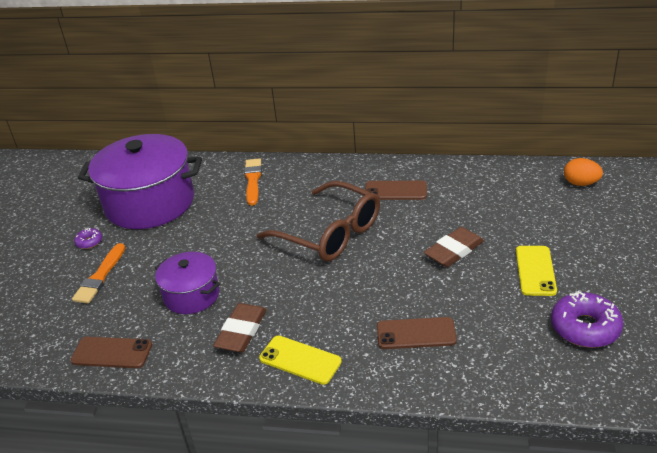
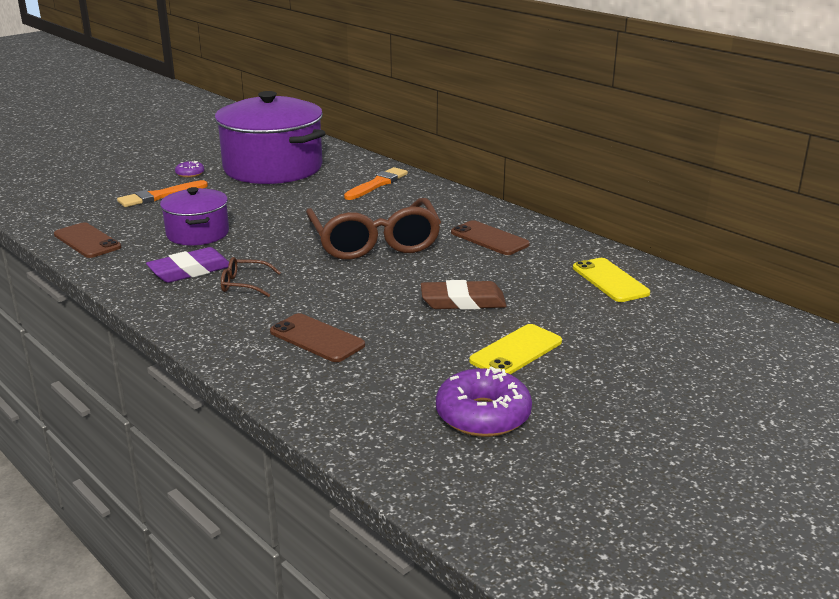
camera: 35 degrees right, 10 degrees down
brown eraser [213,303,267,352] -> purple eraser [146,247,229,283]
yellow phone [259,336,342,385] -> yellow phone moved to [573,258,650,302]
orange egg [564,158,603,186] -> none
none -> brown glasses [221,257,281,297]

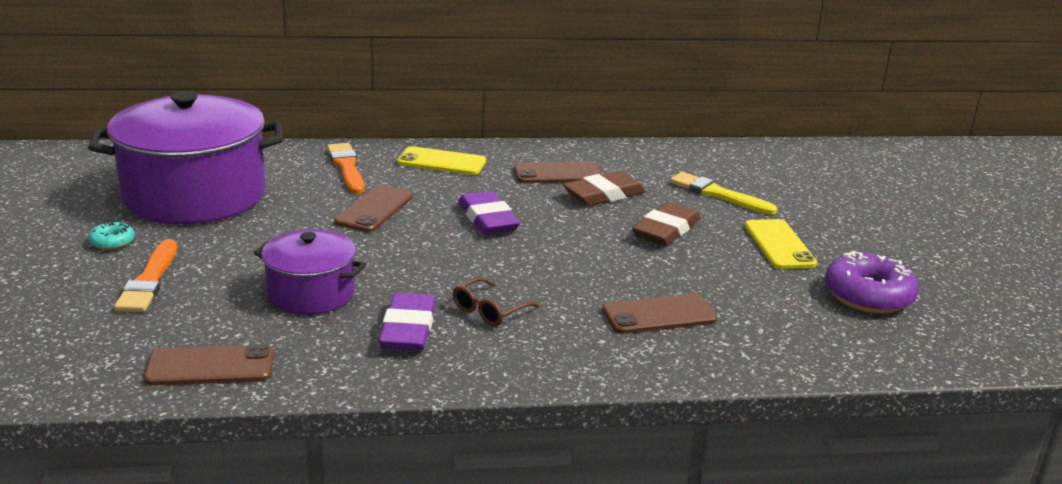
camera: 55 degrees left, 0 degrees up
purple donut [175,161,204,178] -> turquoise donut [88,221,135,250]
brown glasses [306,198,441,260] -> purple eraser [458,191,520,235]
yellow phone [573,258,650,302] -> yellow phone moved to [397,146,486,175]
none -> brown phone [334,185,413,232]
none -> brown eraser [563,171,646,206]
none -> yellow brush [670,172,777,215]

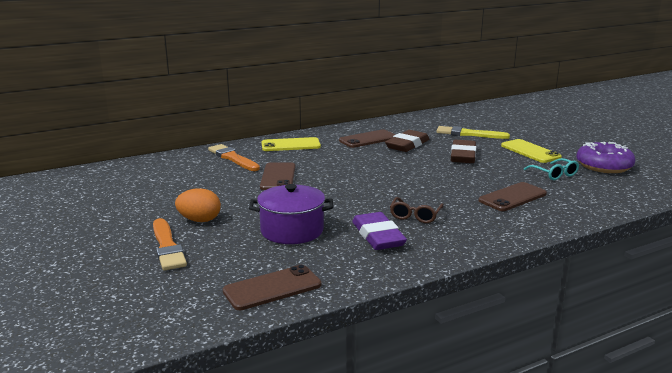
camera: 20 degrees left, 5 degrees down
purple pot [88,91,283,224] -> none
turquoise donut [88,221,135,250] -> none
purple eraser [458,191,520,235] -> none
none -> orange egg [175,188,221,222]
none -> turquoise glasses [524,158,579,180]

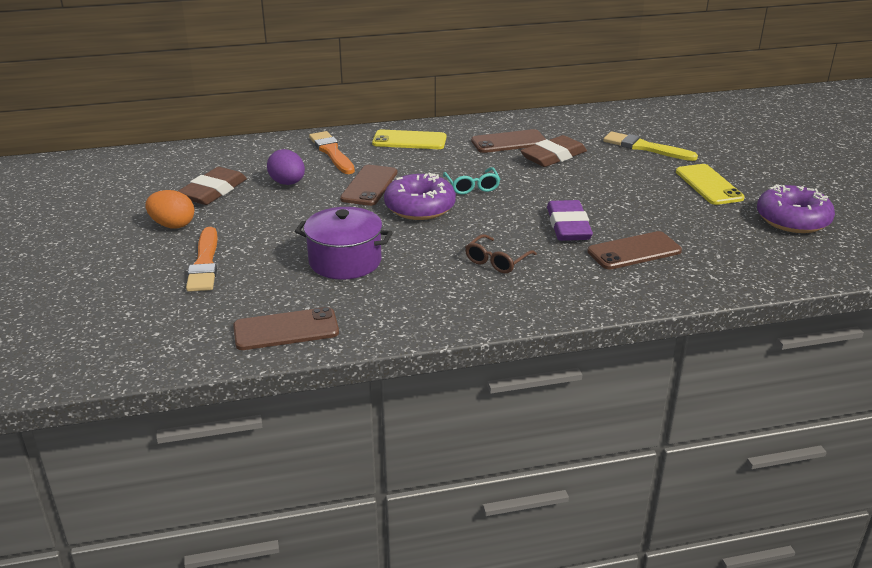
camera: 15 degrees right, 10 degrees up
orange egg [175,188,221,222] -> orange egg moved to [145,190,194,228]
purple eraser [352,212,407,250] -> purple eraser moved to [547,200,593,241]
brown eraser [451,140,476,163] -> brown eraser moved to [178,167,247,205]
turquoise glasses [524,158,579,180] -> turquoise glasses moved to [443,167,500,194]
none -> purple egg [267,149,305,185]
none -> purple donut [384,172,456,220]

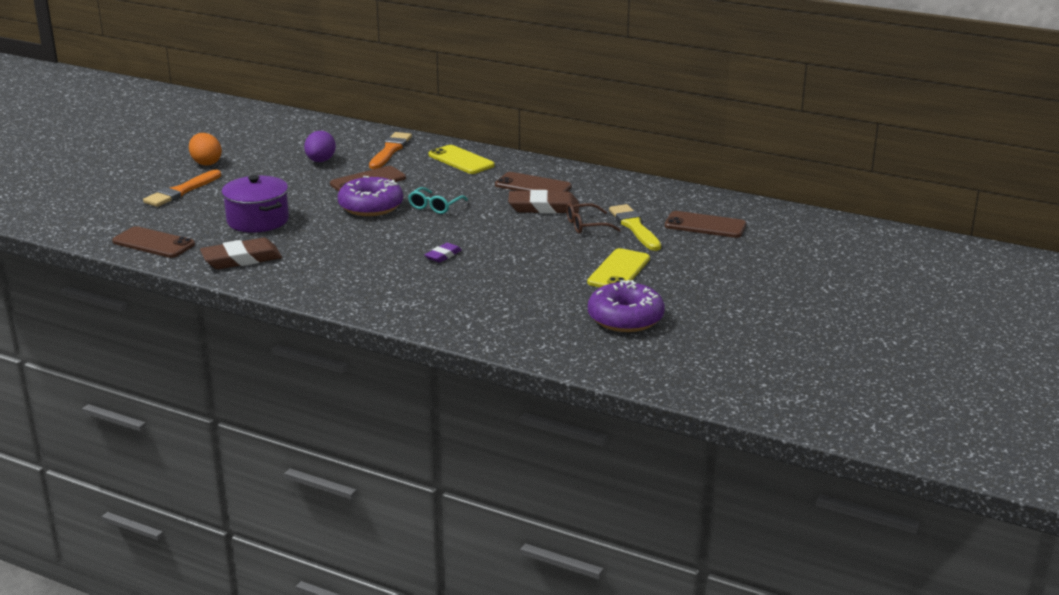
camera: 40 degrees right, 5 degrees down
brown eraser [178,167,247,205] -> brown eraser moved to [200,238,282,269]
brown glasses [465,234,537,273] -> brown glasses moved to [566,203,621,233]
purple eraser [547,200,593,241] -> purple eraser [425,243,462,263], size x0.54
brown phone [587,231,682,270] -> brown phone moved to [665,211,746,238]

